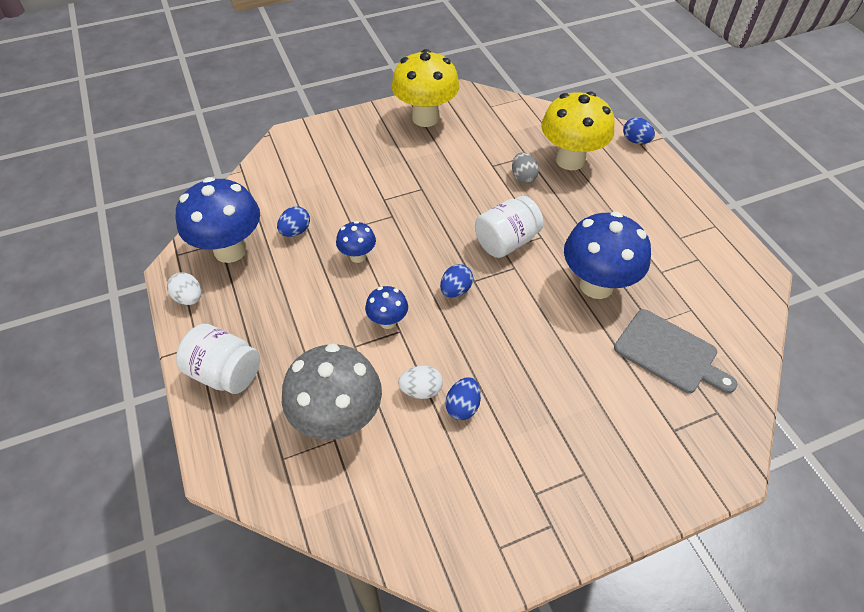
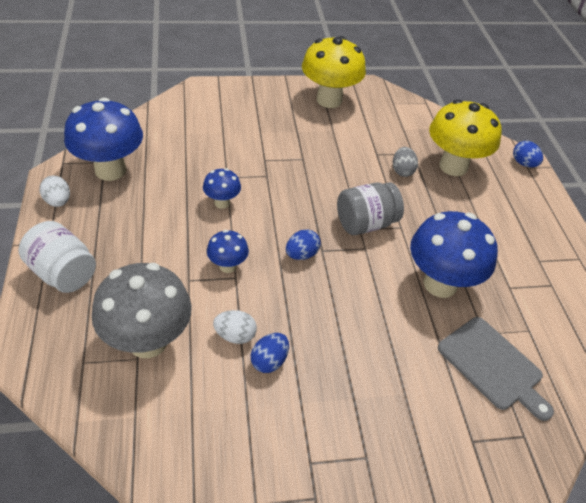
camera: 10 degrees right, 5 degrees down
blue egg [277,206,310,237] -> none
white jar [475,196,544,258] -> grey jar [337,182,404,235]

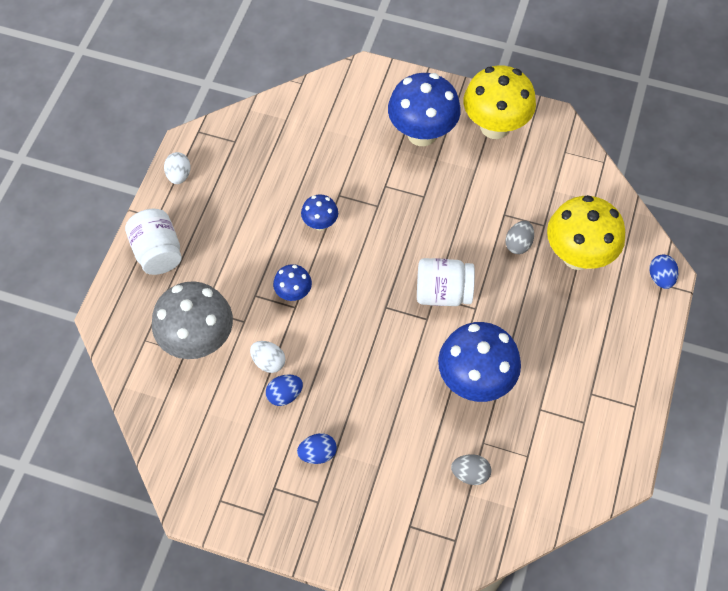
camera: 30 degrees right, 15 degrees up
blue mushroom [64,98,143,181] -> blue mushroom moved to [388,73,461,146]
blue egg [286,229,321,260] -> blue egg moved to [297,433,337,464]
grey jar [337,182,404,235] -> white jar [417,258,475,306]
grey cutting board [438,317,554,421] -> grey egg [451,454,491,485]

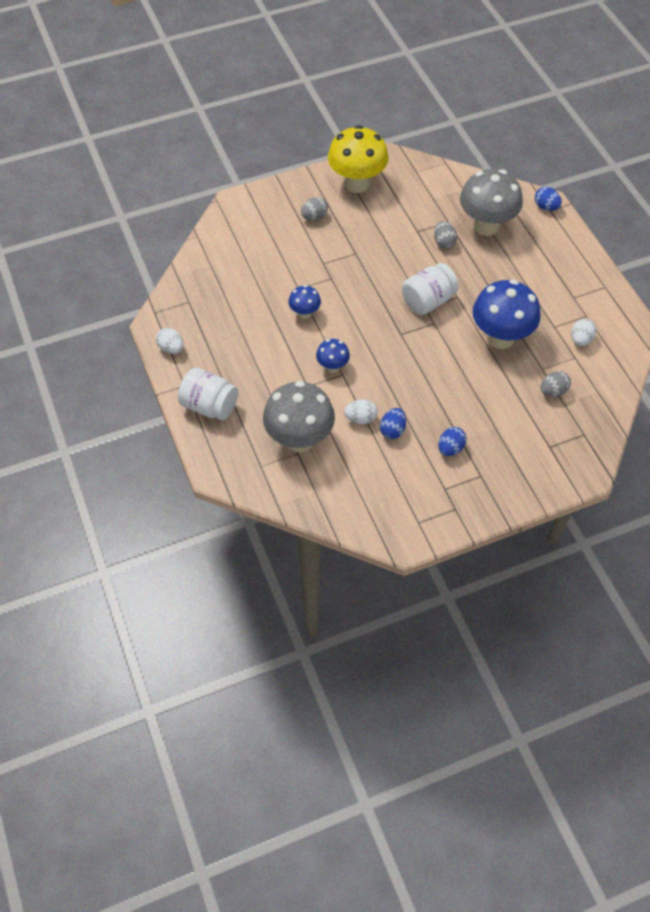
camera: 40 degrees left, 5 degrees down
blue mushroom [388,73,461,146] -> grey egg [301,197,328,220]
yellow mushroom [547,195,625,270] -> grey mushroom [460,169,523,236]
none -> white egg [571,318,596,346]

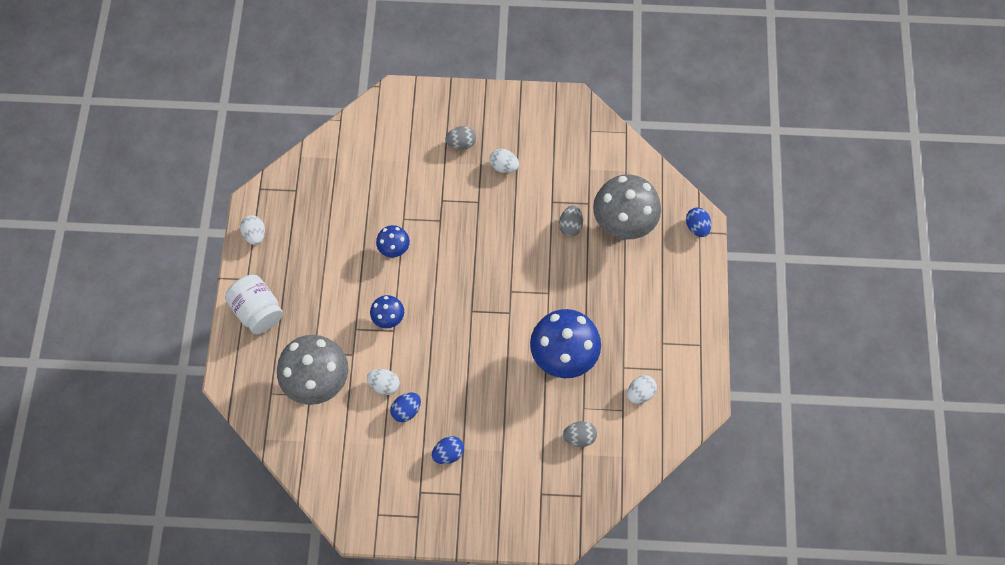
camera: 25 degrees right, 10 degrees up
yellow mushroom [328,125,388,193] -> none
white jar [402,263,459,315] -> none
none -> white egg [489,149,519,173]

